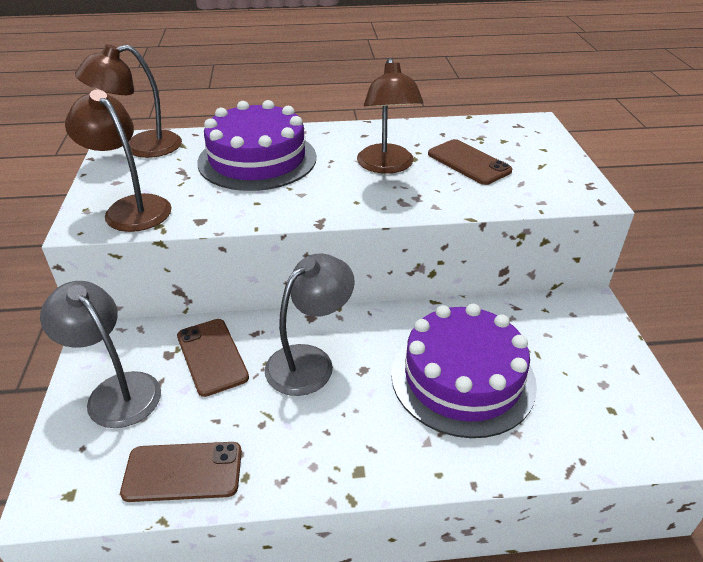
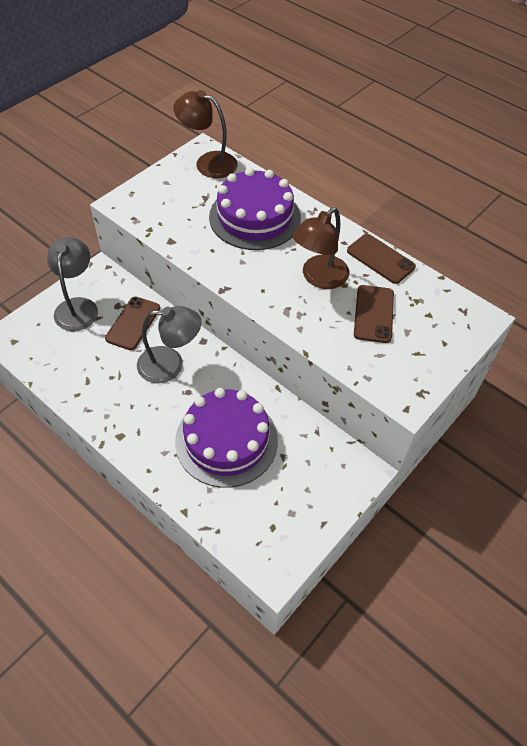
camera: 45 degrees right, 15 degrees up
brown lamp [65,90,172,232] -> none
brown phone [120,442,242,502] -> brown phone moved to [347,234,416,284]

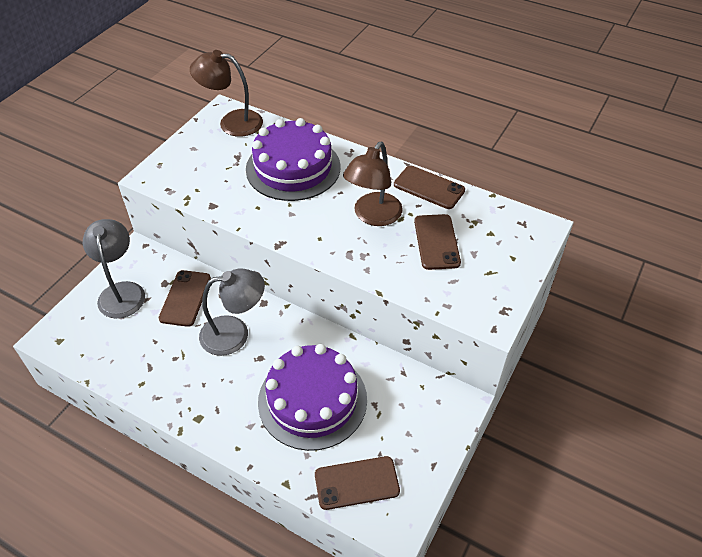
camera: 10 degrees left, 5 degrees down
none -> brown phone [315,456,400,510]

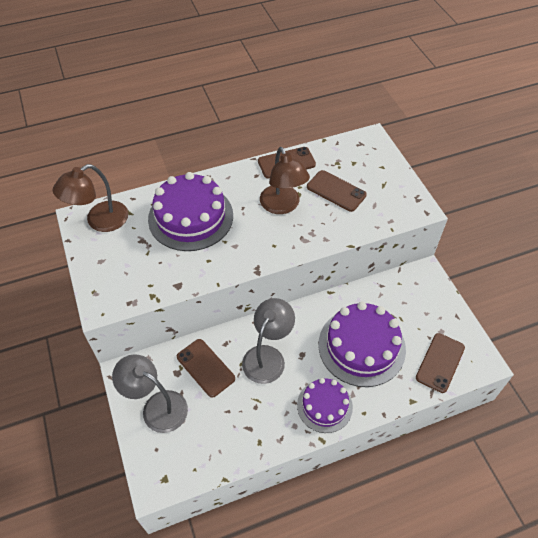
camera: 50 degrees left, 5 degrees up
none -> purple cake [297,378,353,433]

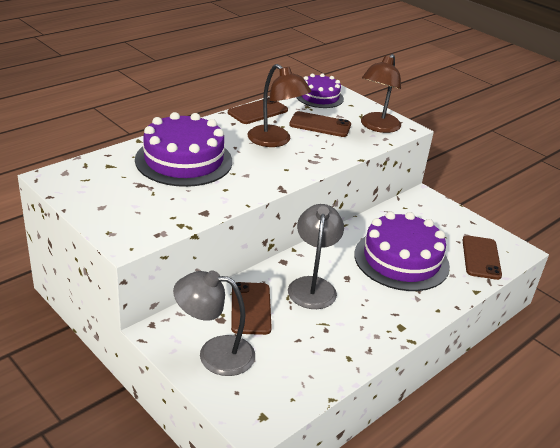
camera: 25 degrees left, 20 degrees down
brown lamp [53,164,128,232] -> brown lamp moved to [361,54,401,133]
brown phone [177,339,235,398] -> brown phone turned 60 degrees clockwise [231,282,272,335]
purple cake [297,378,353,433] -> purple cake moved to [296,73,344,108]

